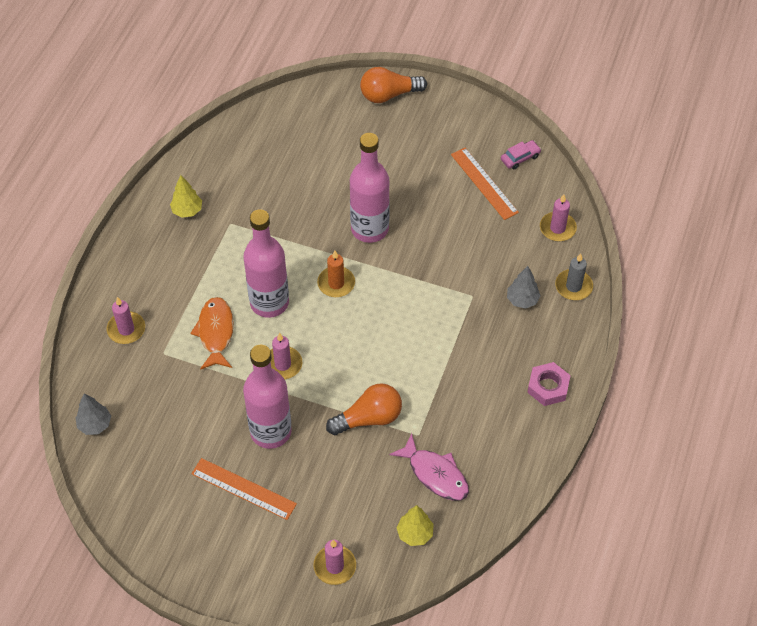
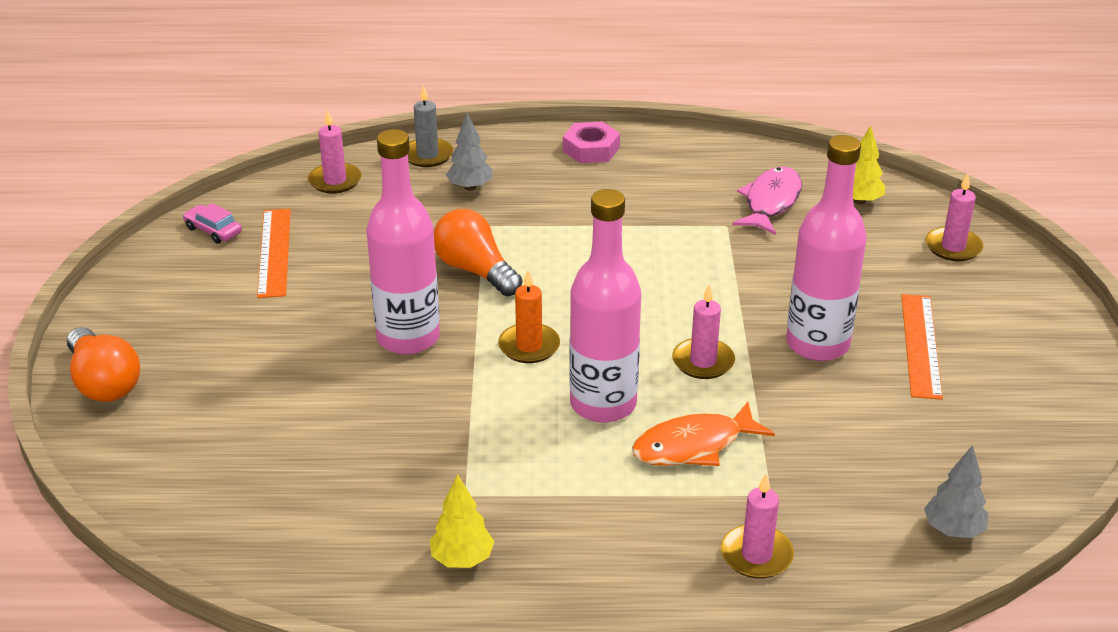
camera: 110 degrees left, 20 degrees down
orange light bulb [326,383,402,435] -> orange light bulb moved to [434,209,522,296]
orange ruler [451,148,519,220] -> orange ruler turned 45 degrees counterclockwise [257,209,291,298]

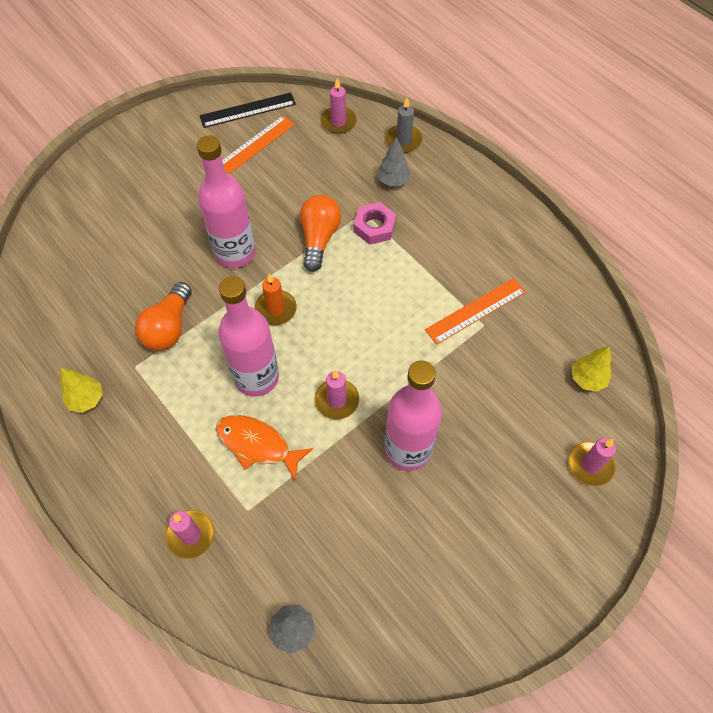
camera: 50 degrees right, 25 degrees up
orange light bulb [67,327,140,402] -> orange light bulb moved to [135,282,192,351]
pink car [183,203,242,244] -> black ruler [199,92,296,128]
pink nut [563,121,620,163] -> pink nut moved to [354,202,396,245]
pink fish [732,167,802,235] -> none
orange ruler [901,294,943,400] -> orange ruler moved to [425,278,526,345]

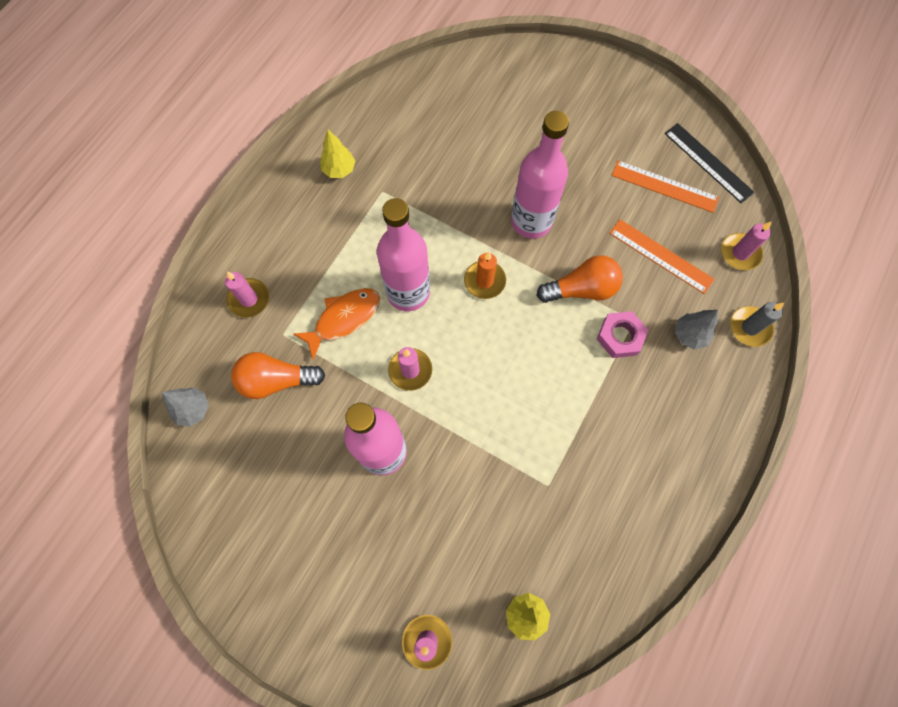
camera: 70 degrees right, 10 degrees up
orange light bulb [135,282,192,351] -> orange light bulb moved to [231,352,325,399]
orange fish [216,415,313,480] -> orange fish turned 45 degrees clockwise [293,288,380,360]
orange ruler [425,278,526,345] -> orange ruler moved to [609,219,715,294]

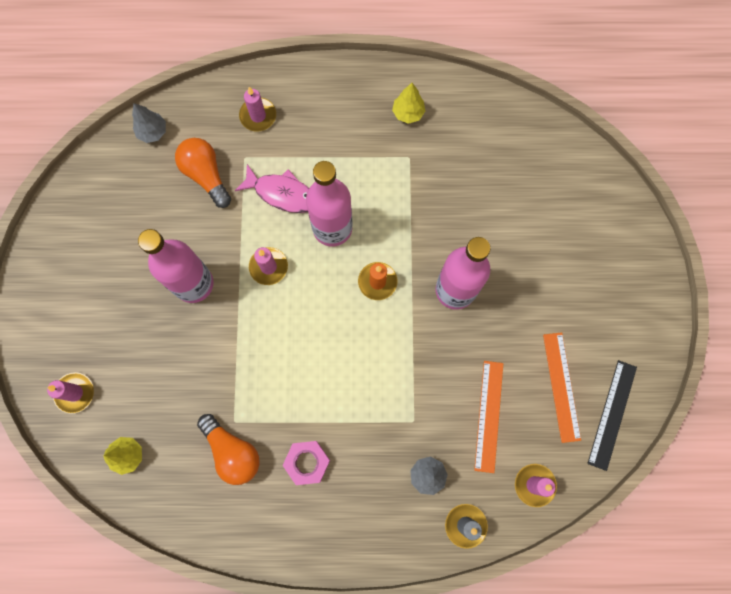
camera: 60 degrees right, 5 degrees up
orange fish [293,288,380,360] -> pink fish [235,164,309,213]
orange light bulb [536,255,623,303] -> orange light bulb moved to [197,414,260,485]
pink nut [597,311,648,358] -> pink nut moved to [282,441,330,485]

